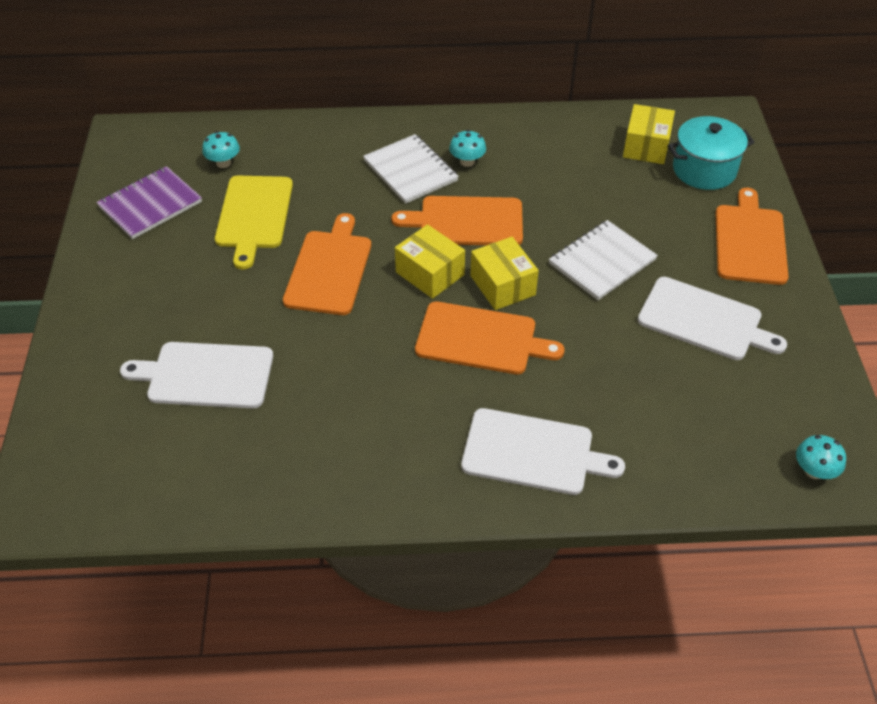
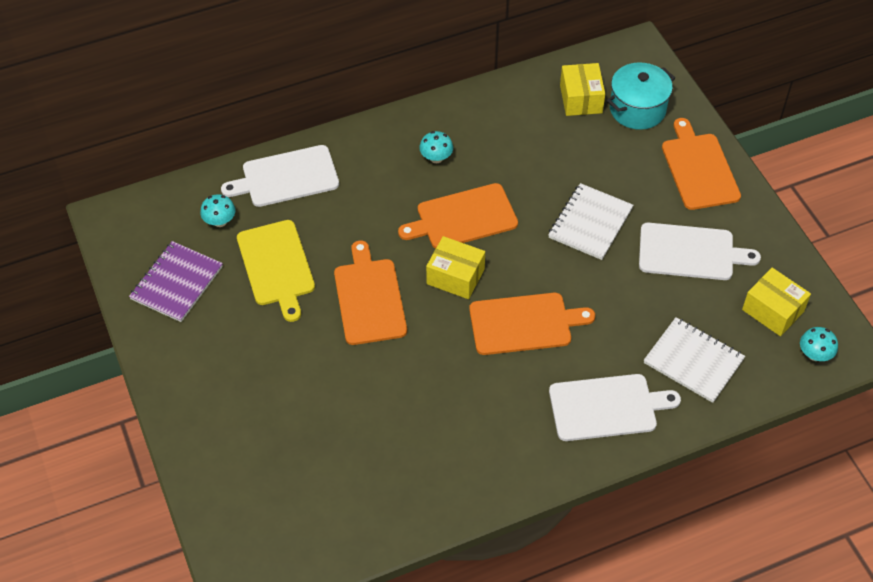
camera: 20 degrees left, 5 degrees up
white cutting board [120,342,273,408] -> white cutting board moved to [221,145,339,207]
white notebook [363,134,459,204] -> white notebook moved to [644,317,745,403]
yellow box [470,237,539,310] -> yellow box moved to [742,268,811,336]

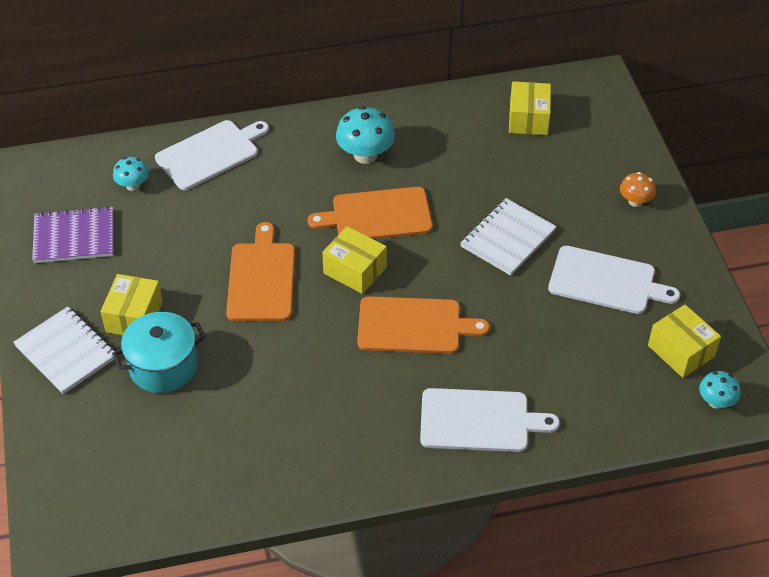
camera: 10 degrees right, 5 degrees down
purple notebook [129,241,223,322] -> purple notebook turned 45 degrees clockwise [32,206,113,263]
white cutting board [221,145,339,207] -> white cutting board turned 150 degrees clockwise [155,120,269,190]
yellow cutting board [237,220,315,322] -> none
turquoise mushroom [419,131,453,163] -> turquoise mushroom [336,106,395,164], size x1.68
turquoise pot [607,62,675,130] -> turquoise pot moved to [112,312,206,393]
white notebook [644,317,745,403] -> white notebook moved to [13,306,115,394]
orange cutting board [662,118,741,210] -> orange mushroom [620,172,656,207]
none -> yellow box [101,274,163,335]

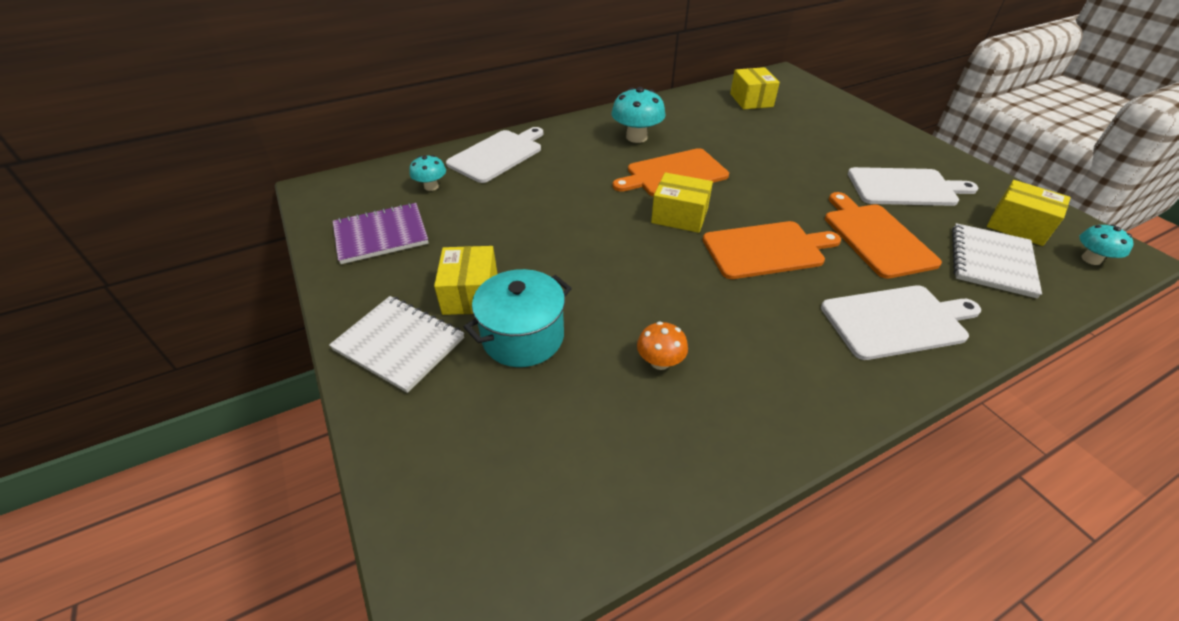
camera: 15 degrees left, 5 degrees down
orange cutting board [226,222,295,321] -> orange cutting board moved to [825,192,942,279]
white notebook [460,198,557,276] -> white notebook moved to [952,223,1042,298]
orange mushroom [620,172,656,207] -> orange mushroom moved to [637,321,688,370]

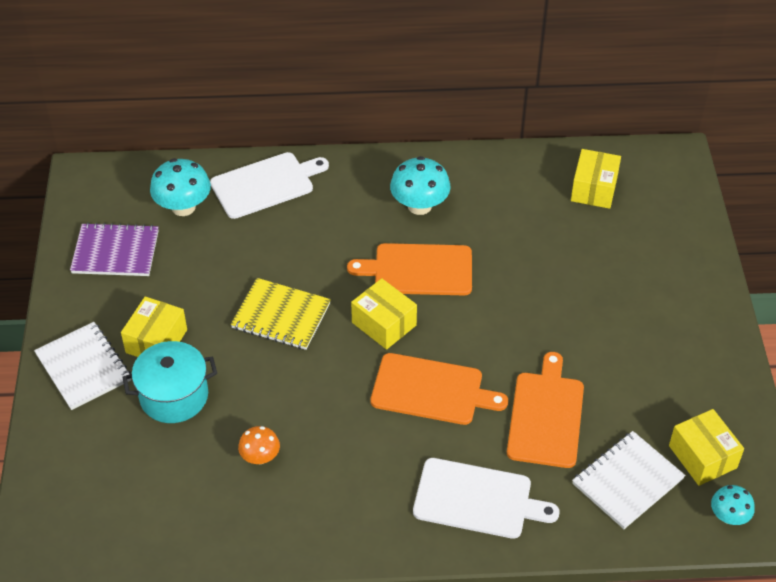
camera: 25 degrees right, 5 degrees up
turquoise mushroom [410,155,446,191] -> turquoise mushroom [150,158,211,216], size x1.68
white cutting board [848,167,978,206] -> none
none -> yellow notebook [231,278,331,350]

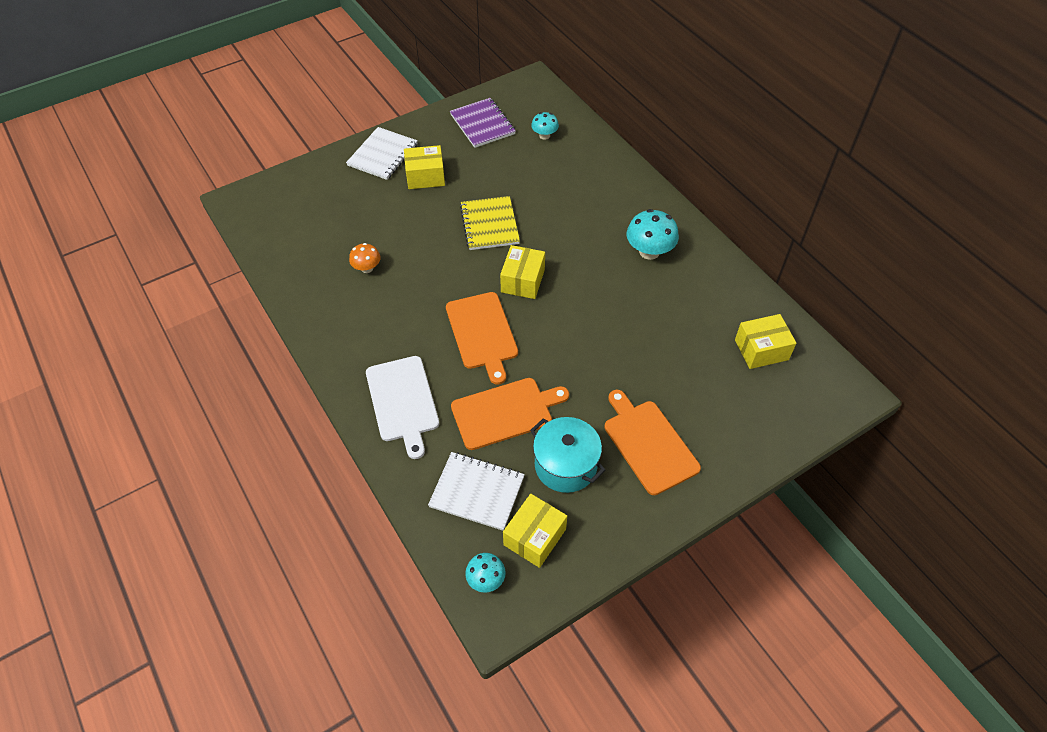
camera: 60 degrees right, 5 degrees up
turquoise pot [122,341,217,423] -> turquoise pot moved to [530,417,606,493]
turquoise mushroom [150,158,211,216] -> turquoise mushroom [531,112,559,140], size x0.60
white cutting board [210,152,329,219] -> none
orange cutting board [347,243,472,295] -> orange cutting board moved to [604,390,701,495]

